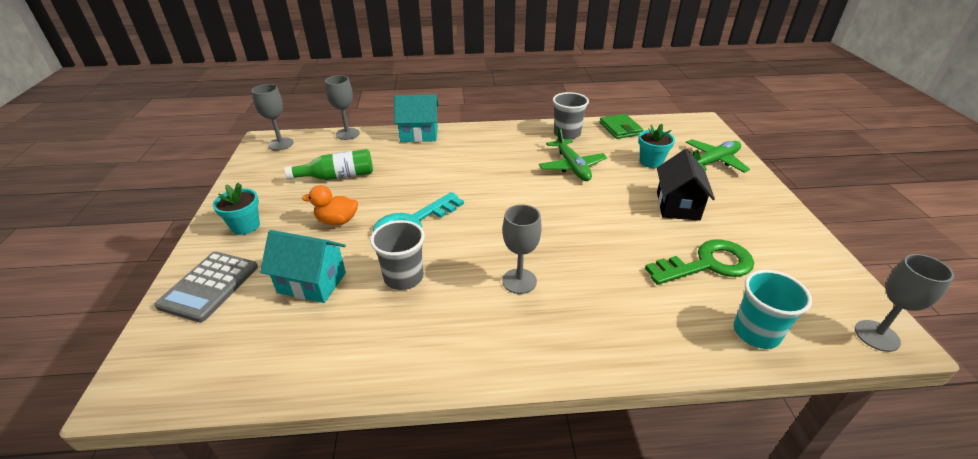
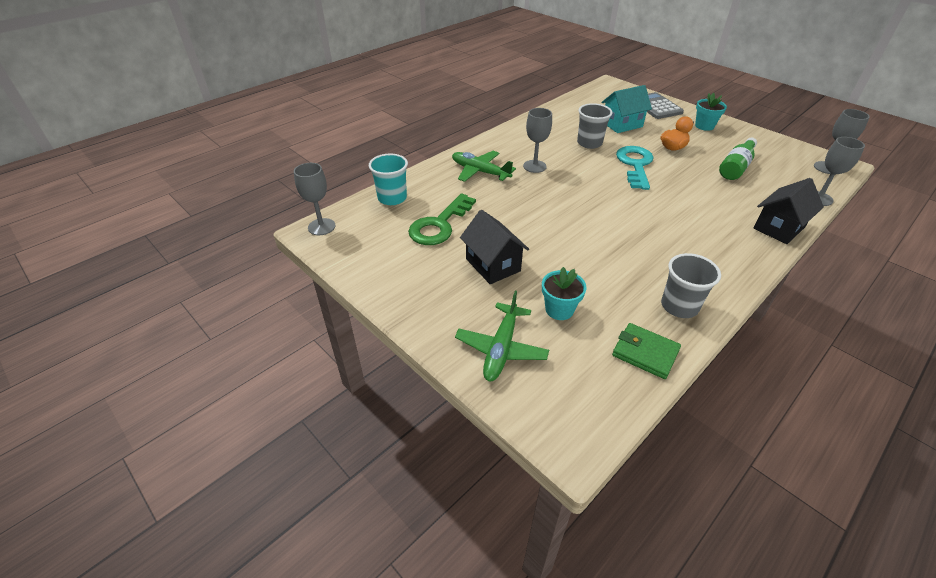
camera: 140 degrees right, 5 degrees up
turquoise house [394,94,439,142] -> black house [754,178,824,244]
green plane [539,127,608,181] -> green plane moved to [452,151,516,182]

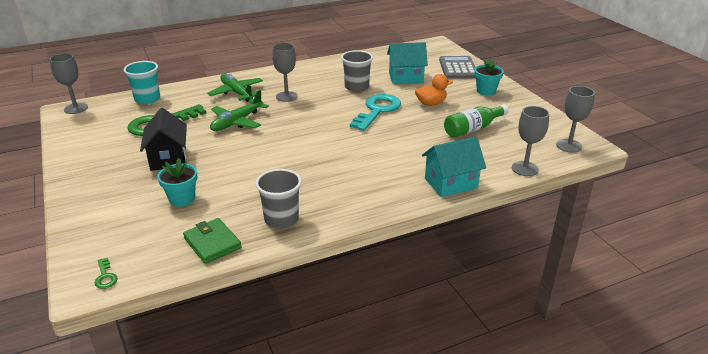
camera: 20 degrees right, 10 degrees down
green plane [455,291,549,381] -> green plane moved to [210,90,269,131]
black house [754,178,824,244] -> turquoise house [422,137,486,197]
none -> green key [95,258,118,289]

